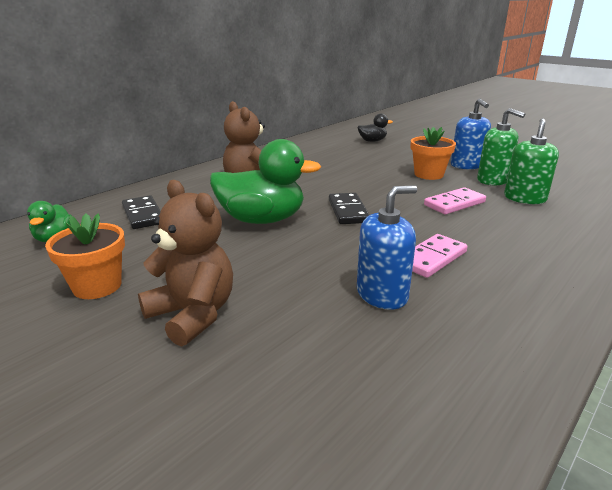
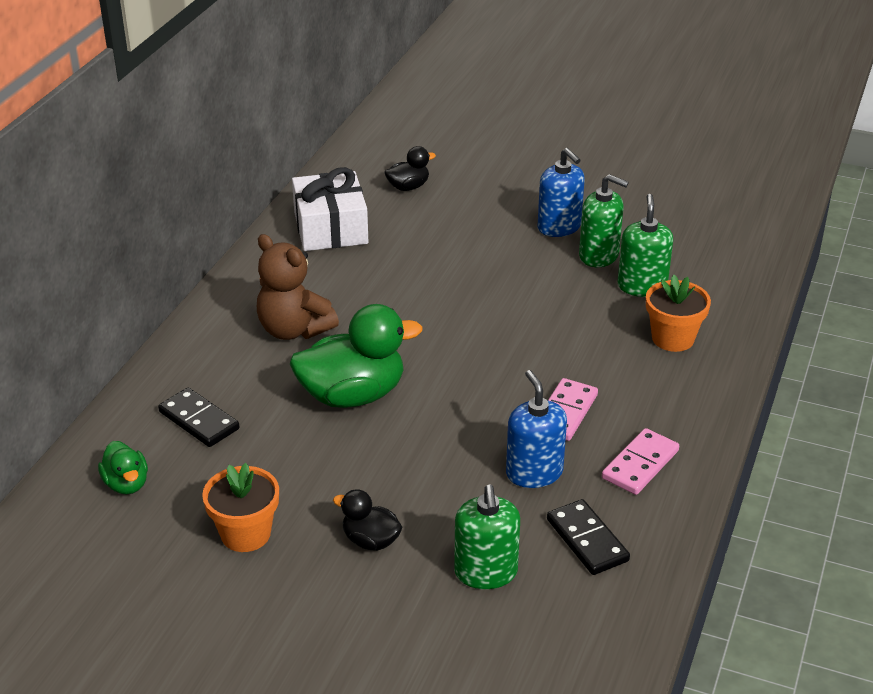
camera: 20 degrees left, 10 degrees up
brown teddy bear [138,180,233,347] -> black duck [333,489,402,551]
black domino [329,193,370,224] -> black domino moved to [547,499,630,575]
blue soap dispenser [357,186,417,310] -> blue soap dispenser turned 60 degrees counterclockwise [506,370,567,488]
orange flower pot [411,127,456,180] -> orange flower pot moved to [646,275,711,352]
pink domino [424,187,486,214] -> pink domino moved to [602,428,679,495]
none -> white gift [292,167,368,251]
none -> green soap dispenser [454,484,520,589]

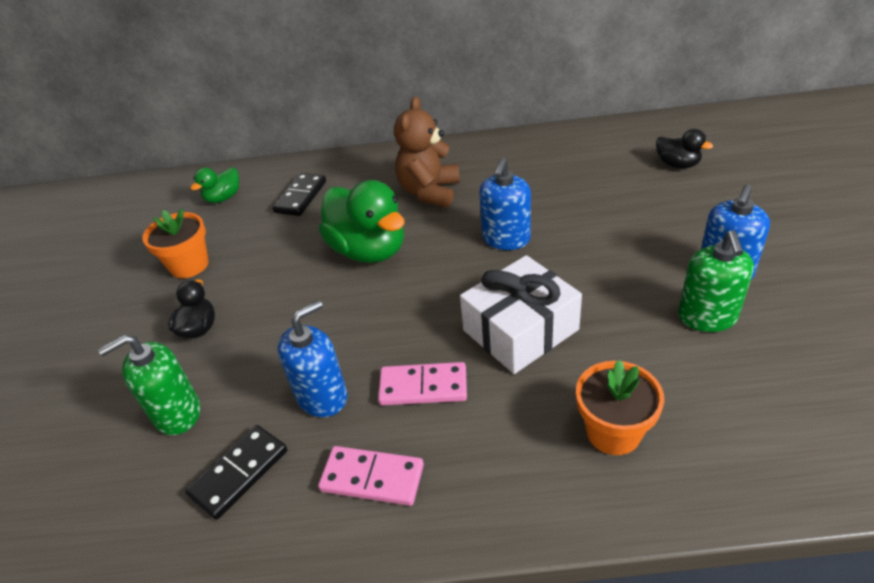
camera: 70 degrees right, 5 degrees up
white gift [292,167,368,251] -> white gift moved to [460,255,582,374]
green soap dispenser [618,194,673,297] -> none
none -> blue soap dispenser [479,158,531,250]

